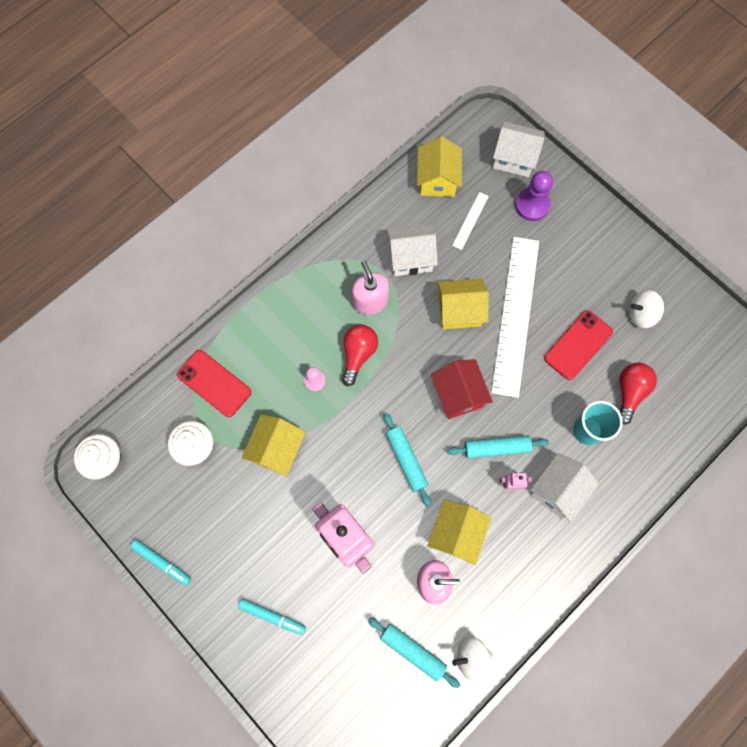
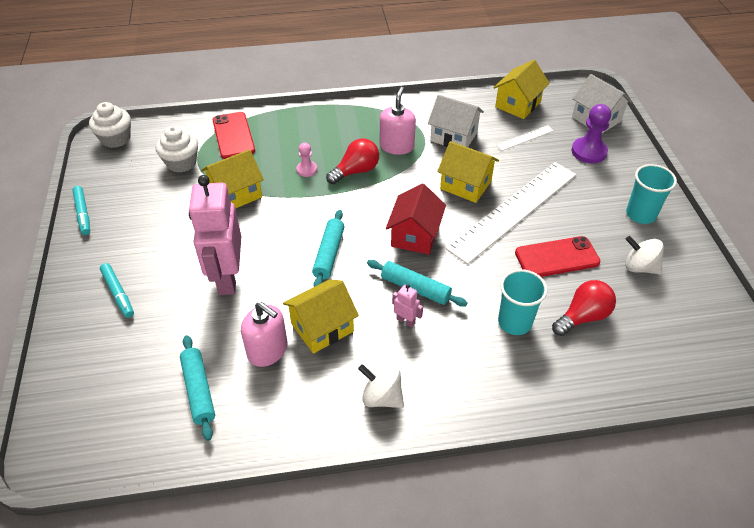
camera: 35 degrees right, 25 degrees down
white spinning top [452,636,494,683] -> white spinning top moved to [358,364,404,408]
white house [530,453,599,522] -> none
none -> turquoise cup [626,164,677,224]

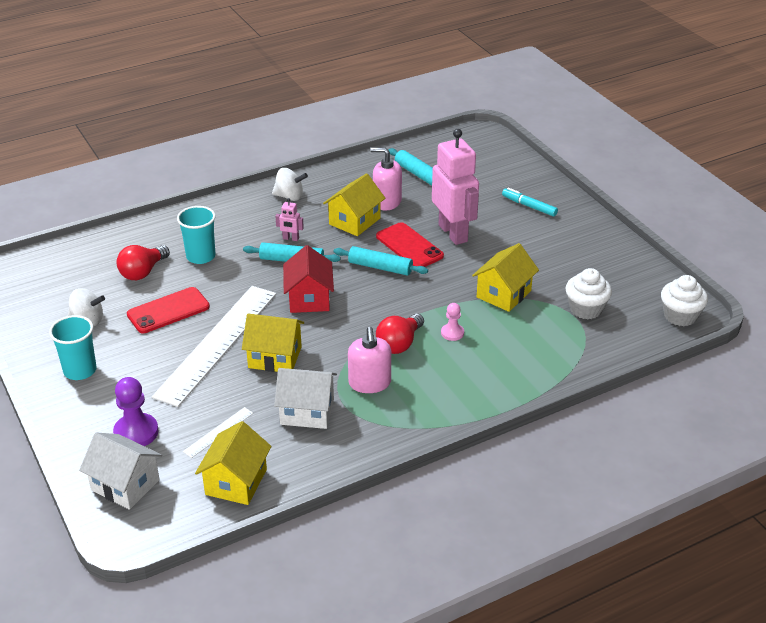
camera: 160 degrees right, 10 degrees down
turquoise marker [72,186,90,235] -> none
red phone [213,112,255,159] -> red phone moved to [376,222,444,267]
turquoise rolling pin [312,210,345,287] -> turquoise rolling pin turned 60 degrees counterclockwise [334,246,428,276]

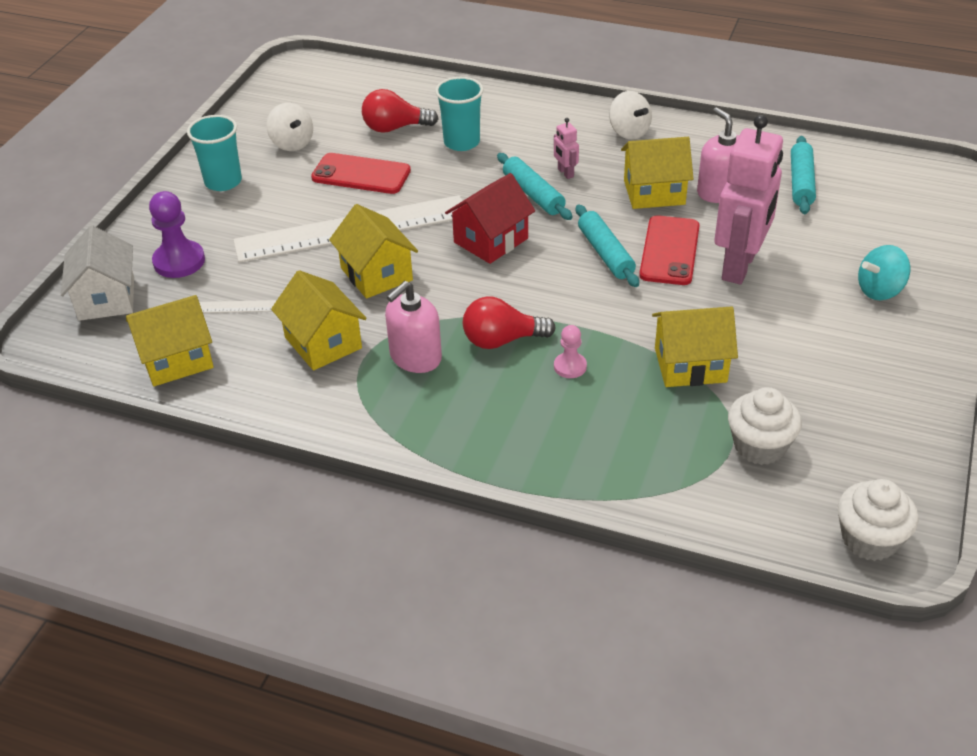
camera: 50 degrees right, 5 degrees up
white house [274,368,337,429] -> yellow house [271,270,367,371]
turquoise marker [502,188,558,216] -> turquoise spinning top [858,245,910,300]

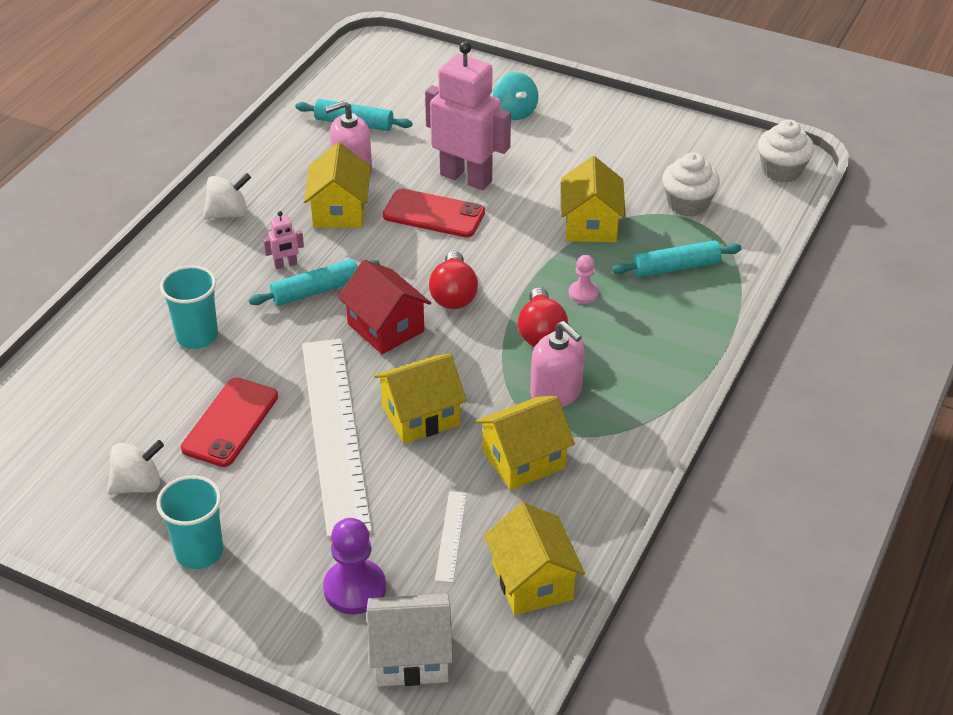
camera: 85 degrees left, 0 degrees up
red light bulb [362,89,439,133] -> red light bulb moved to [429,251,478,309]
turquoise rolling pin [576,205,639,287] -> turquoise rolling pin moved to [612,240,742,277]

